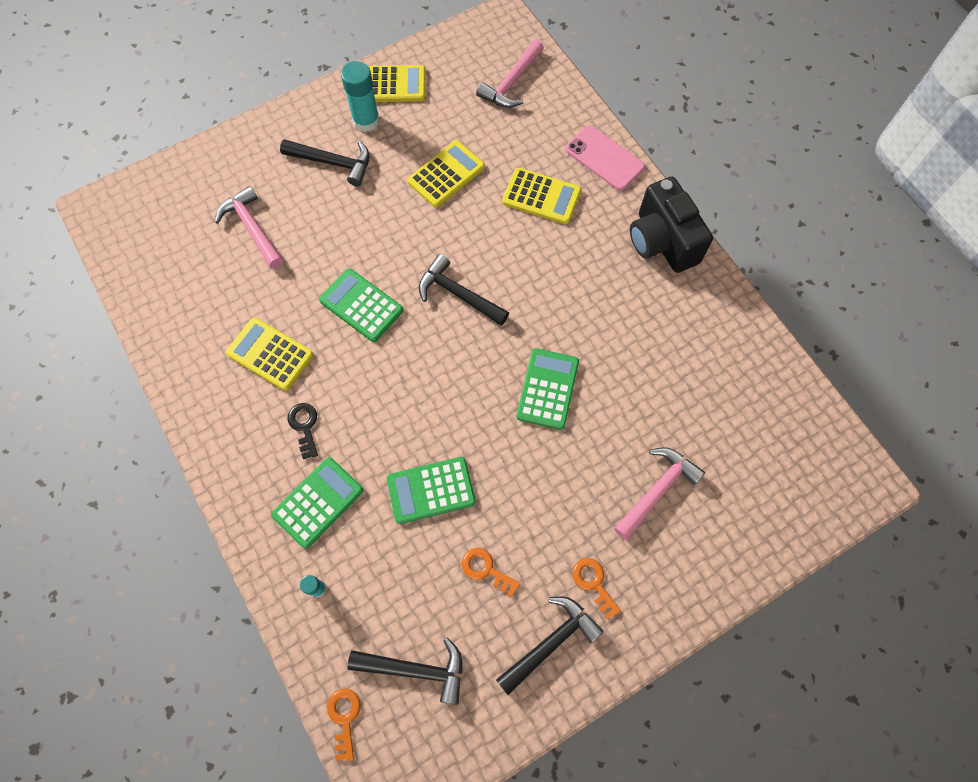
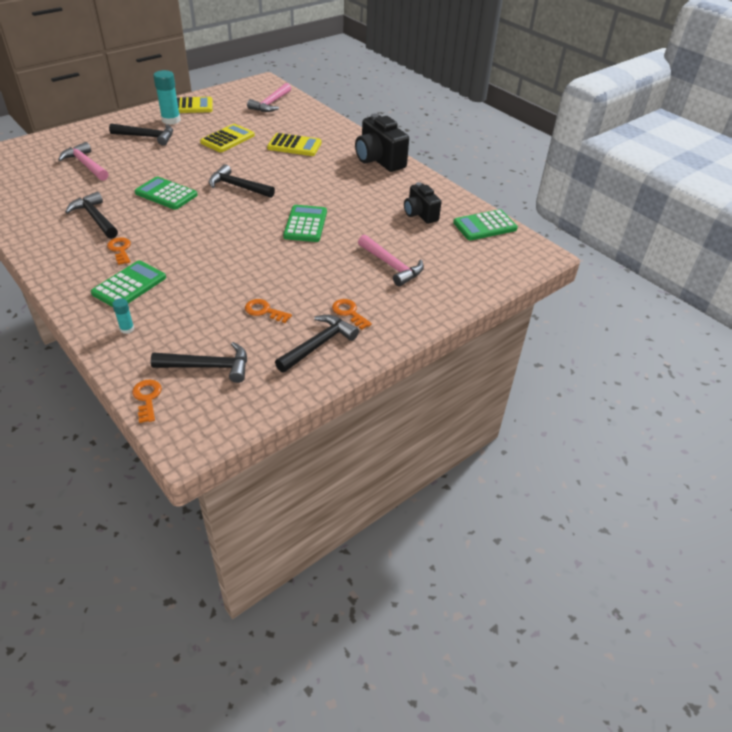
camera: 10 degrees left, 25 degrees down
yellow calculator [226,318,314,391] -> black hammer [65,192,118,239]
black key [288,403,318,459] -> orange key [107,237,131,265]
green calculator [387,457,476,524] -> green calculator moved to [453,209,518,241]
pink phone [565,125,645,191] -> none
pink hammer [614,447,705,540] -> pink hammer turned 105 degrees clockwise [358,234,424,286]
none -> black camera [404,182,441,224]

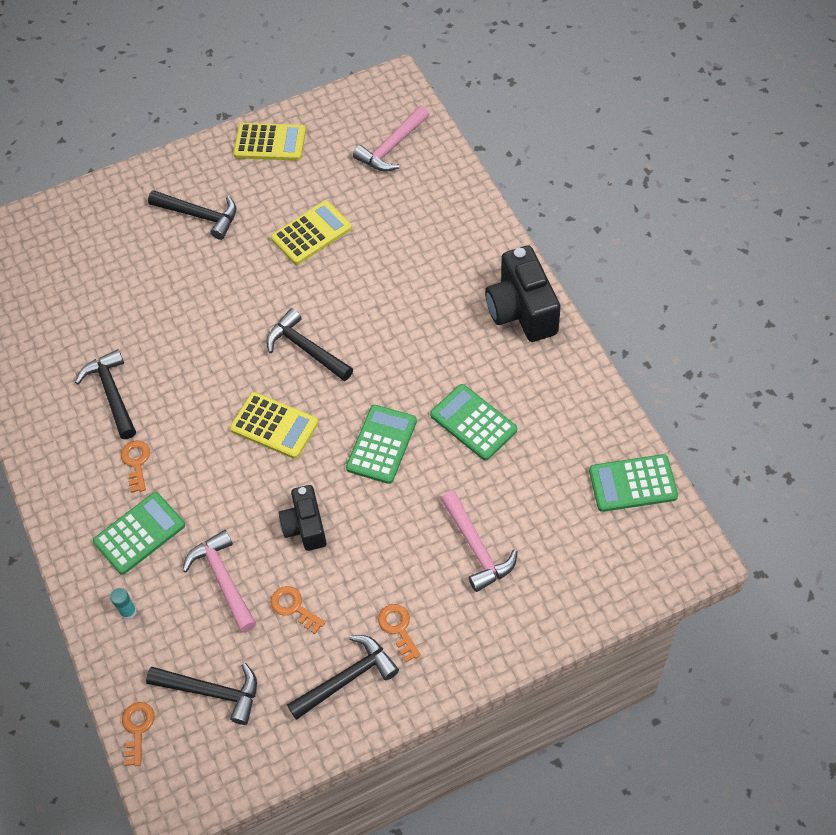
camera: 20 degrees right, 15 degrees up
pink hammer [58,142,108,181] -> pink hammer moved to [182,530,256,633]
green calculator [135,176,197,210] -> green calculator moved to [430,384,517,460]
turquoise glue stick [153,70,181,125] -> none
yellow calculator [267,133,321,156] -> yellow calculator moved to [230,392,318,459]
black camera [404,182,441,224] -> black camera moved to [279,485,327,551]

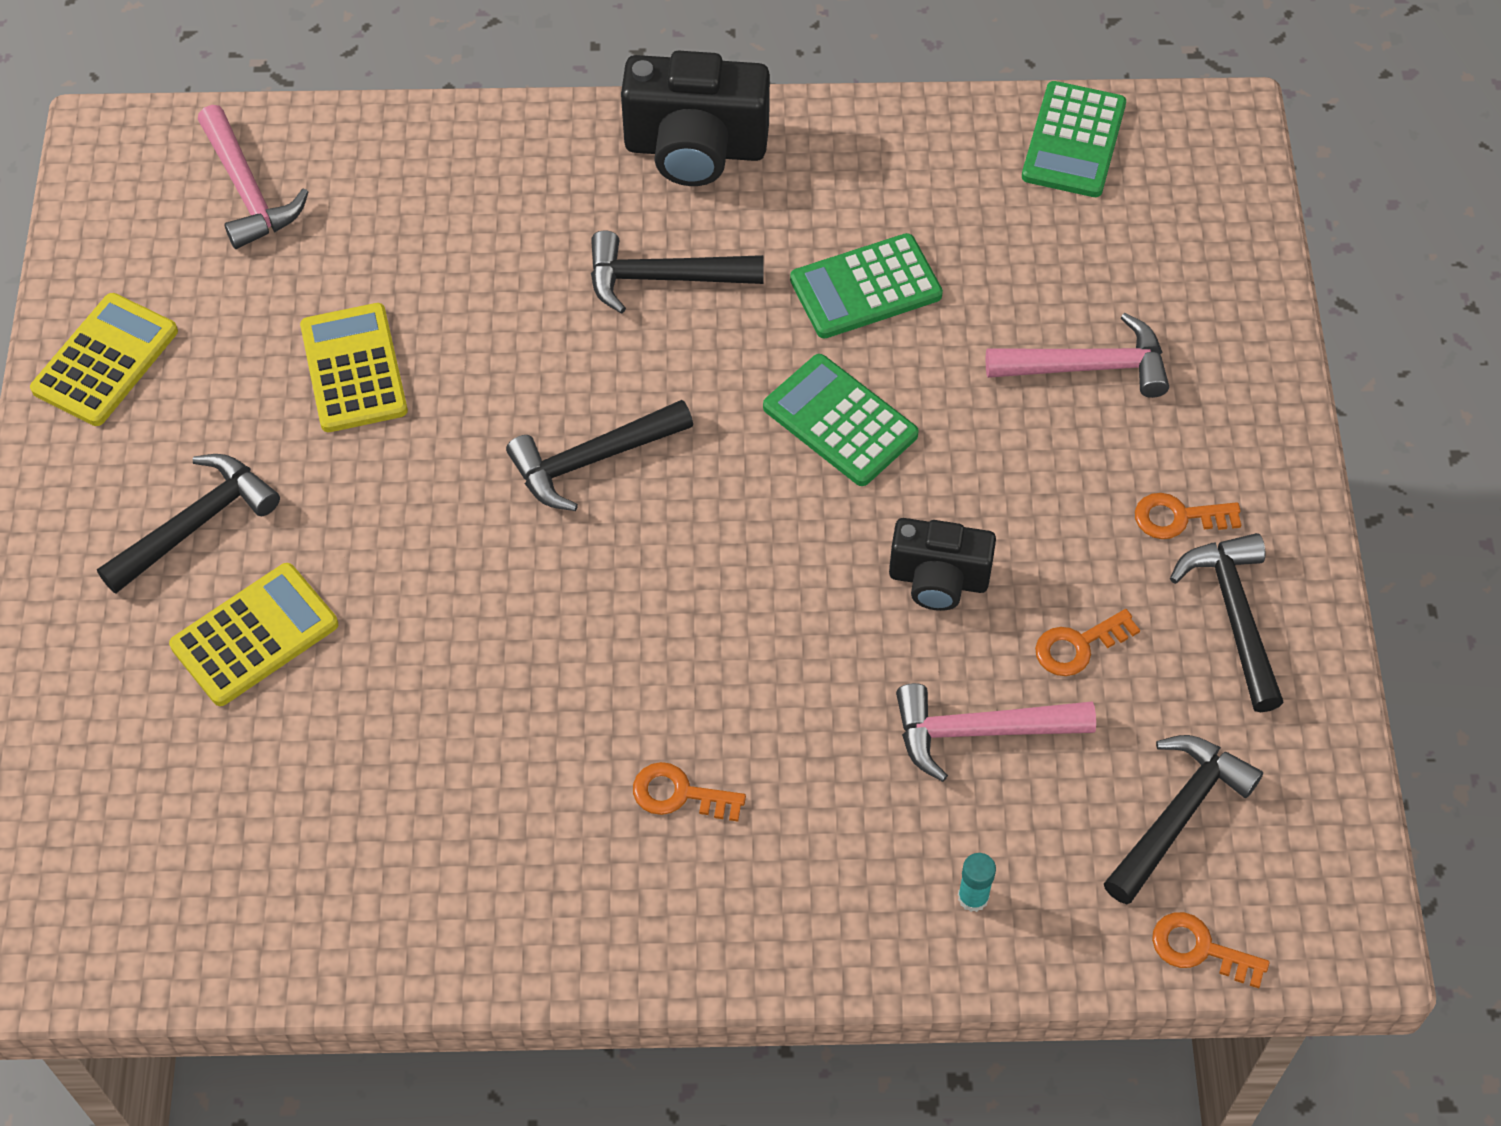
camera: 70 degrees left, 0 degrees up
black hammer [75,349,136,439] -> black hammer moved to [591,230,764,314]
green calculator [93,492,185,575] -> none
yellow calculator [230,392,318,459] -> yellow calculator moved to [169,563,338,706]

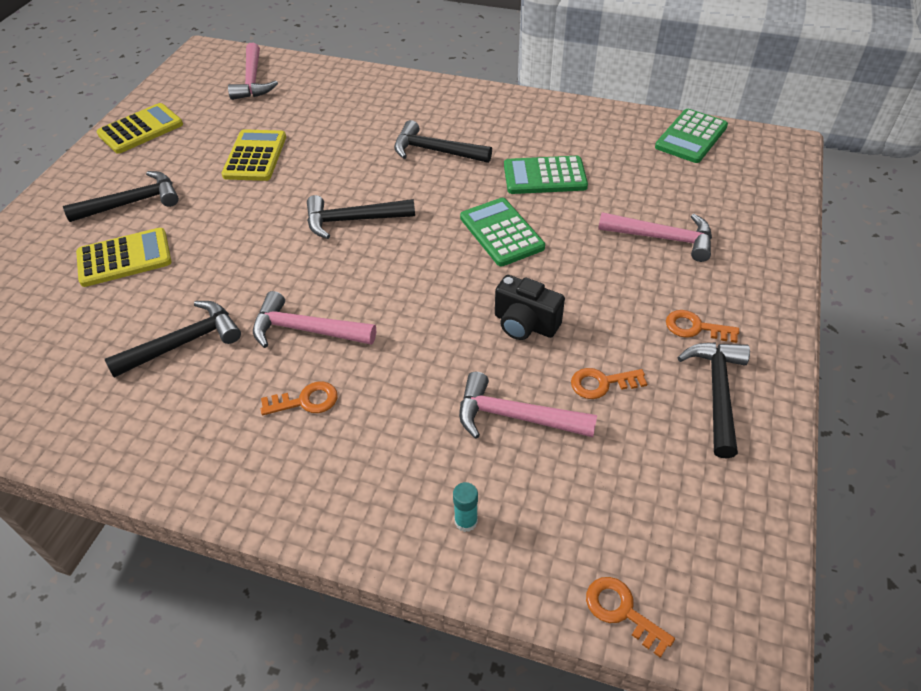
camera: 20 degrees right, 10 degrees down
black camera [621,51,770,186] -> none
orange key [633,762,746,822] -> orange key turned 135 degrees clockwise [261,381,338,415]
black hammer [1104,735,1263,904] -> black hammer moved to [105,301,241,378]
none -> pink hammer [253,291,376,348]

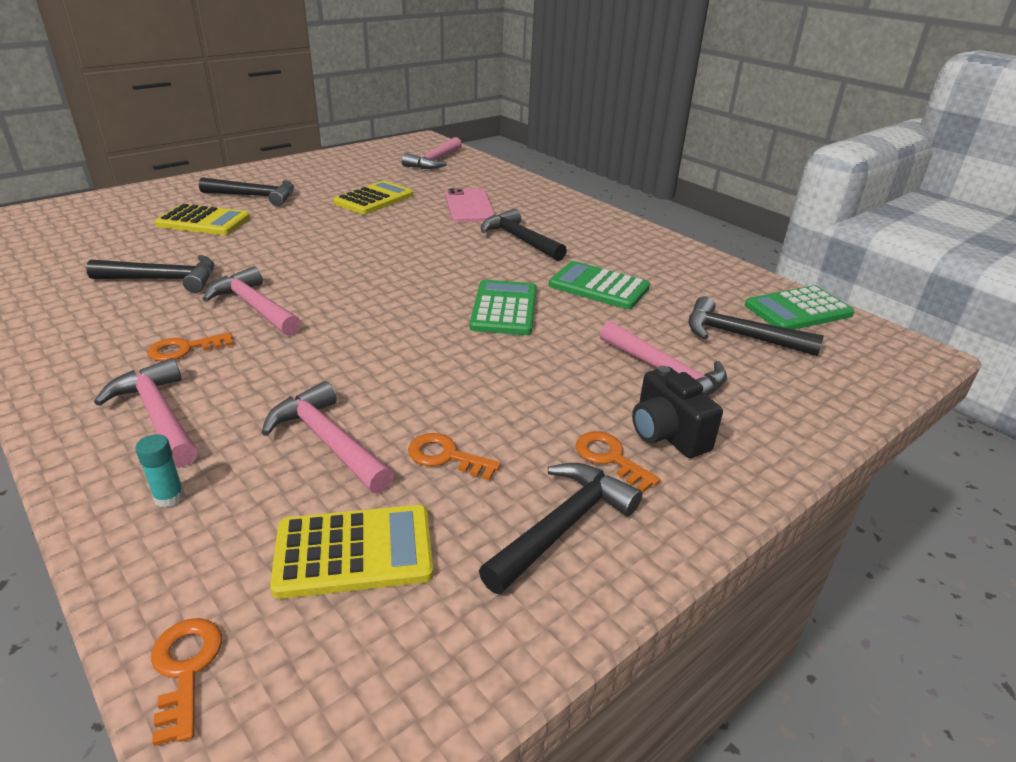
camera: 30 degrees right, 15 degrees down
yellow calculator [97,103,183,154] -> yellow calculator moved to [270,505,433,599]
orange key [261,381,338,415] -> orange key turned 135 degrees clockwise [148,332,233,362]
black hammer [307,195,415,239] -> black hammer moved to [689,296,824,356]
black camera [495,275,565,340] -> black camera moved to [632,366,723,458]
none -> pink hammer [94,358,198,467]
none -> pink phone [445,188,495,222]

